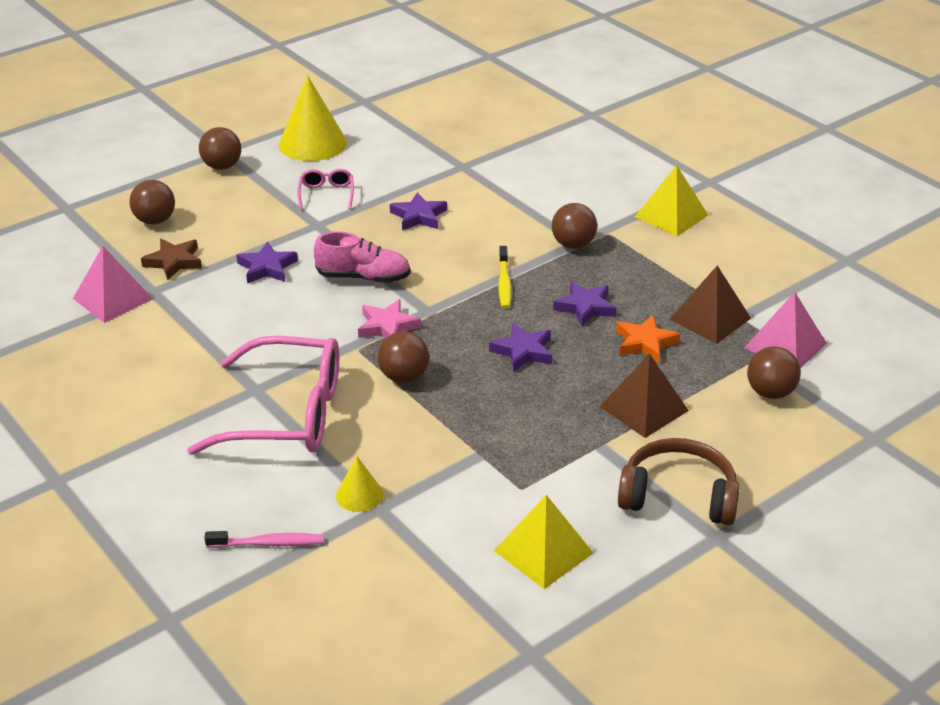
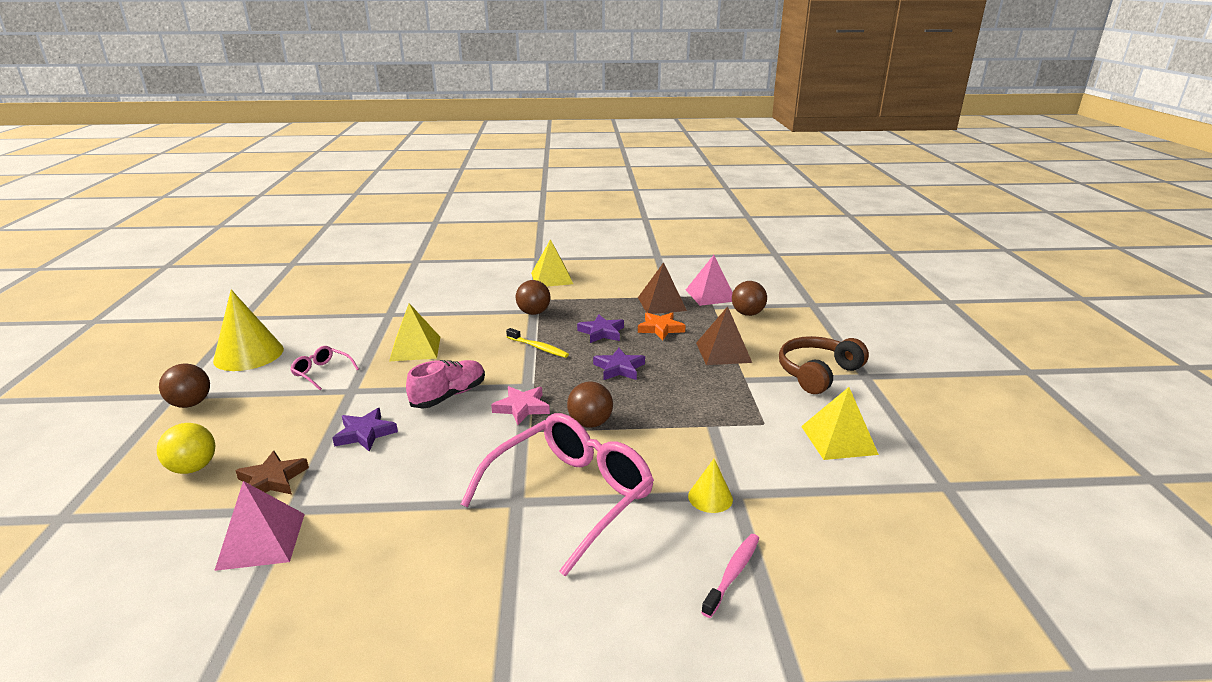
camera: 55 degrees left, 10 degrees down
brown ball [129,180,175,225] -> yellow ball [157,423,215,474]
purple star [390,192,447,231] -> yellow pyramid [389,303,440,361]

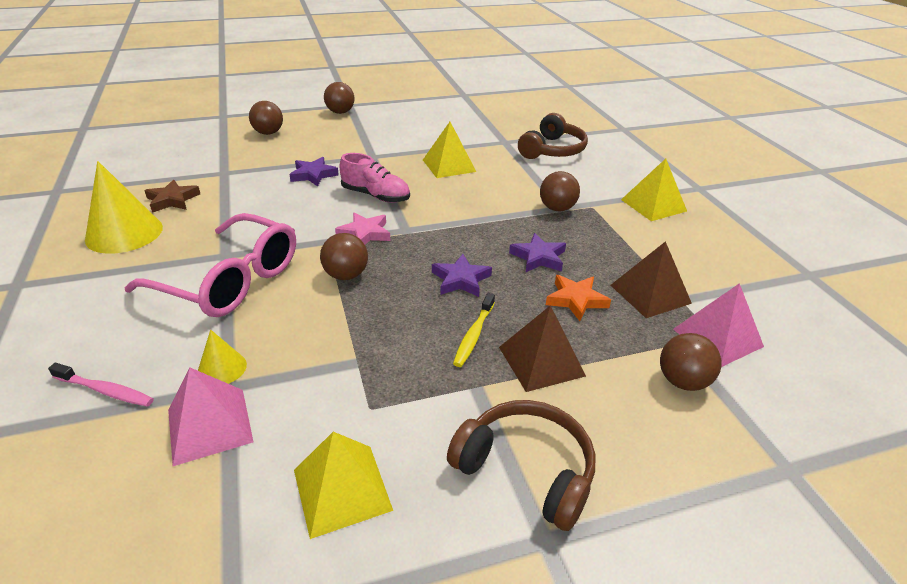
camera: 75 degrees right, 10 degrees up
yellow ball [157,423,215,474] -> brown ball [249,101,283,135]
yellow cone [213,290,284,371] -> yellow cone moved to [85,161,163,254]
pink pyramid [214,481,305,571] -> pink pyramid moved to [168,367,253,466]
brown star [235,451,309,494] -> brown star moved to [144,179,200,213]
pink glasses [290,346,359,390] -> none
yellow toothbrush [506,328,569,358] -> yellow toothbrush moved to [453,293,495,367]
none -> brown headphones [518,113,588,159]

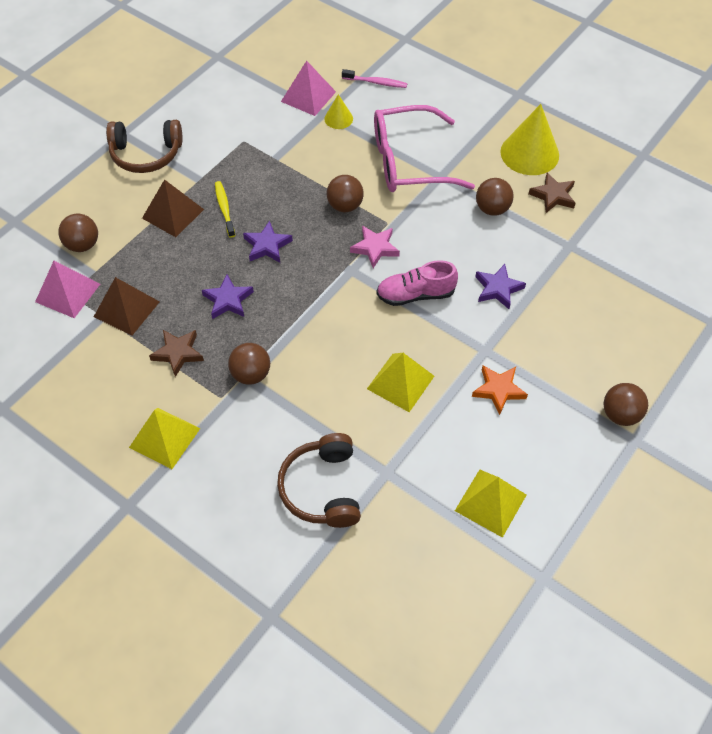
camera: 145 degrees right, 20 degrees up
pink toothbrush [48,363,154,407] -> pink toothbrush turned 150 degrees counterclockwise [342,69,407,88]
brown ball [249,101,283,135] -> brown ball moved to [476,178,514,216]
yellow pyramid [294,432,393,539] -> yellow pyramid moved to [455,470,526,538]
orange star [546,275,611,321] -> orange star moved to [472,365,528,415]
none -> brown star [149,330,204,377]

